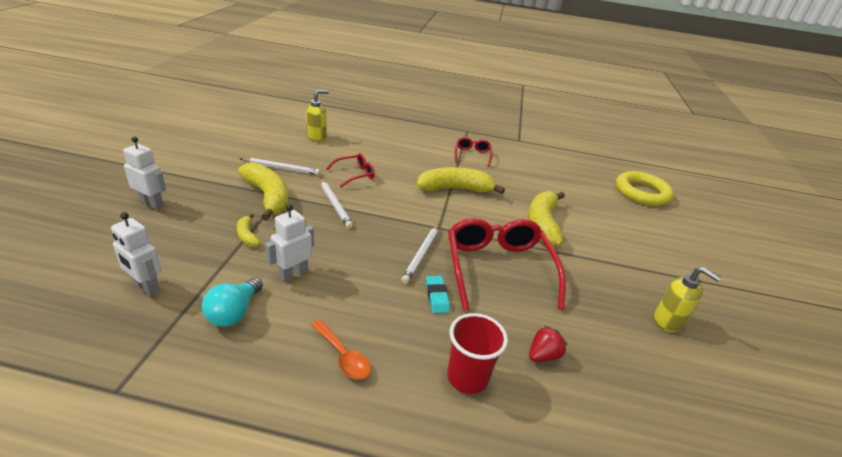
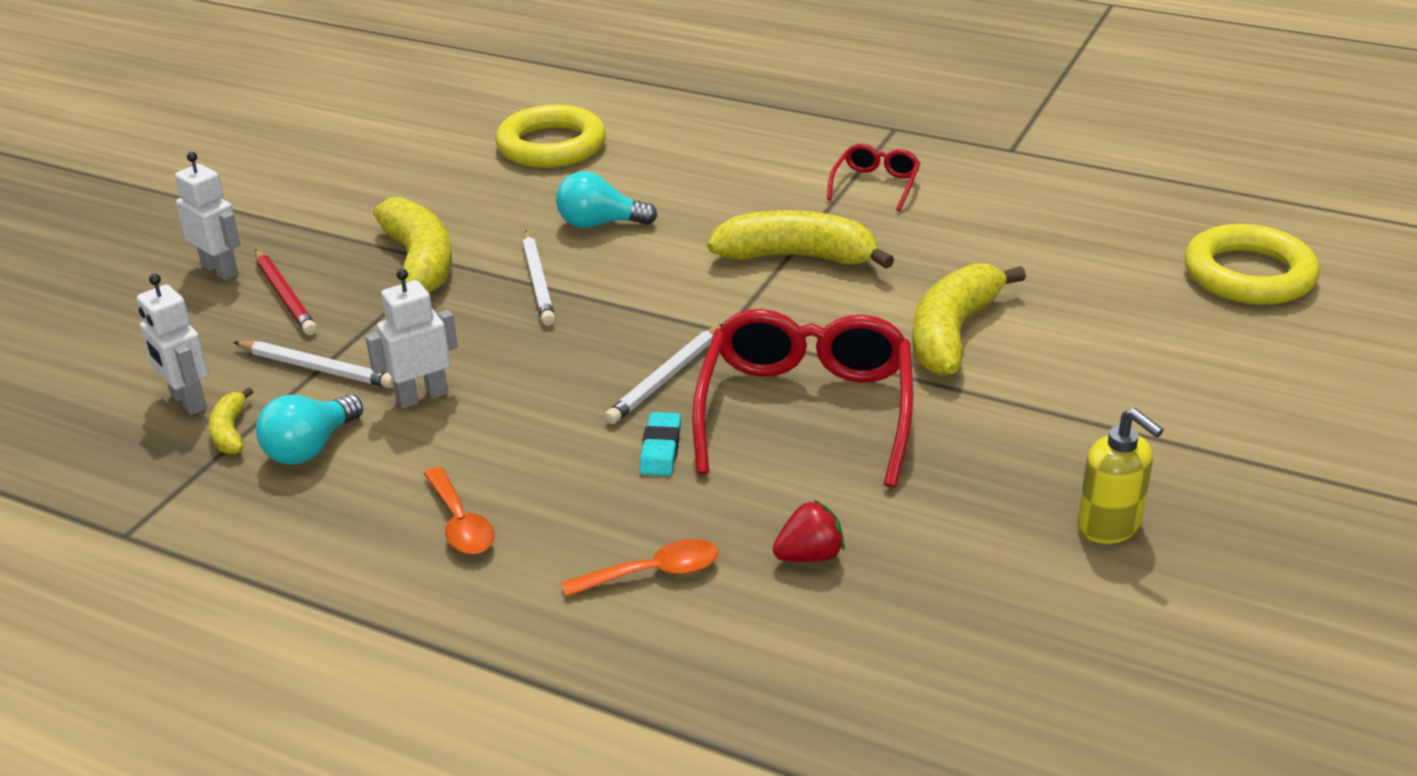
camera: 20 degrees right, 0 degrees up
yellow banana [237,214,260,247] -> yellow banana moved to [208,387,254,454]
white pencil [239,158,320,175] -> white pencil moved to [233,341,394,388]
yellow soap dispenser [306,90,328,142] -> yellow ring [495,105,606,168]
red glasses [326,153,375,188] -> turquoise light bulb [556,171,657,228]
red cup [447,313,508,394] -> orange spoon [561,539,719,597]
none -> red pencil [255,249,317,335]

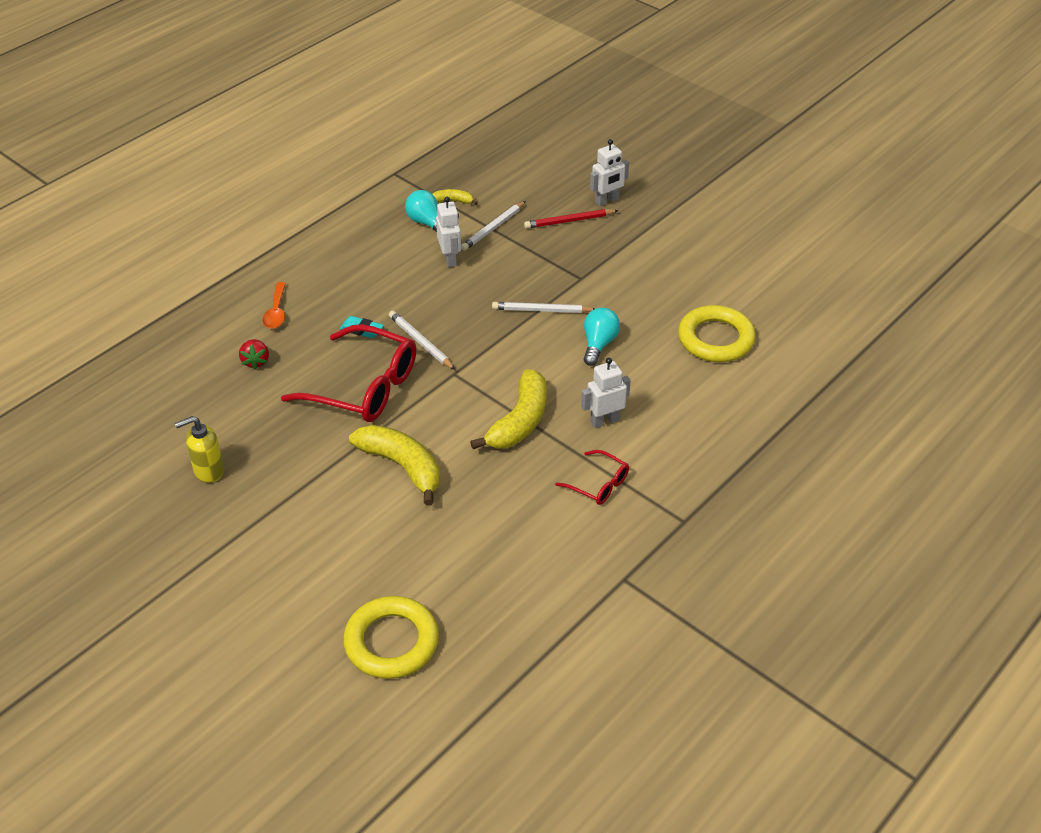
camera: 105 degrees right, 10 degrees up
white robot [137,274,209,415] -> white robot moved to [581,358,631,428]
yellow banana [373,197,452,293] -> none
orange spoon [424,467,494,554] -> none

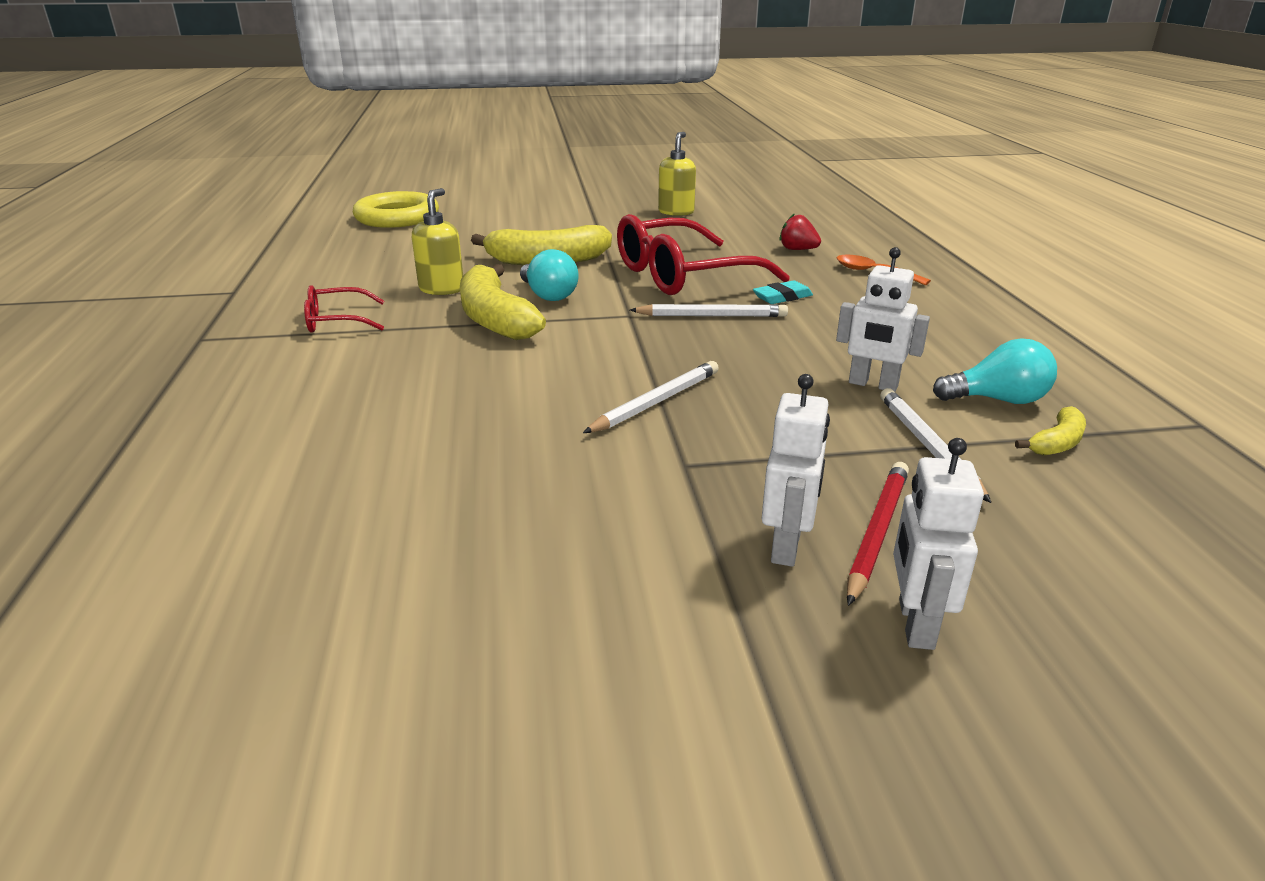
camera: 130 degrees right, 15 degrees down
white robot [581,358,631,428] -> white robot moved to [762,374,830,567]
turquoise light bulb [584,308,620,366] -> turquoise light bulb moved to [520,249,579,301]
yellow ring [678,305,756,362] -> none
none -> yellow soap dispenser [412,188,463,295]

